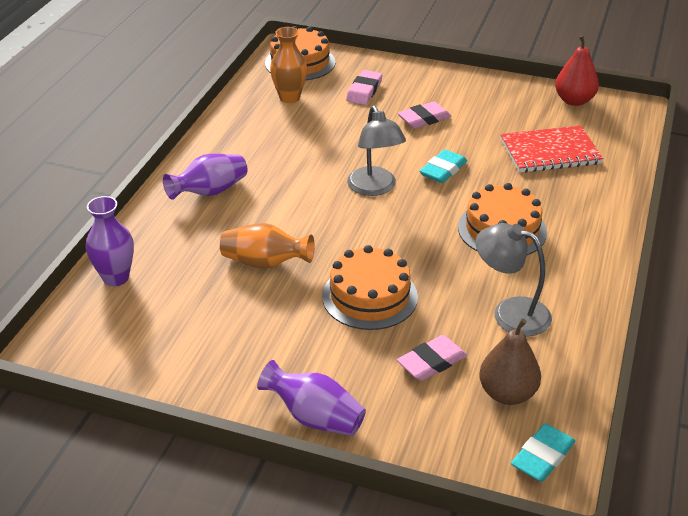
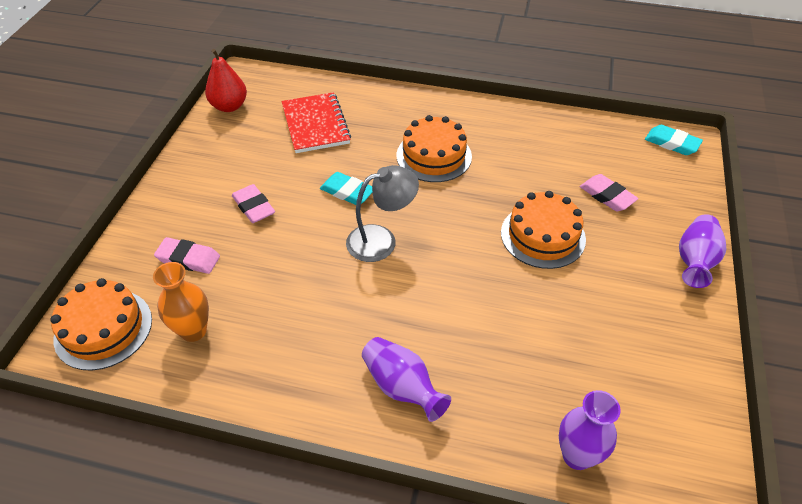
camera: 95 degrees left, 10 degrees up
orange vase [220,223,315,269] -> none
grey lamp [475,223,552,336] -> none
brown pear [479,318,541,405] -> none

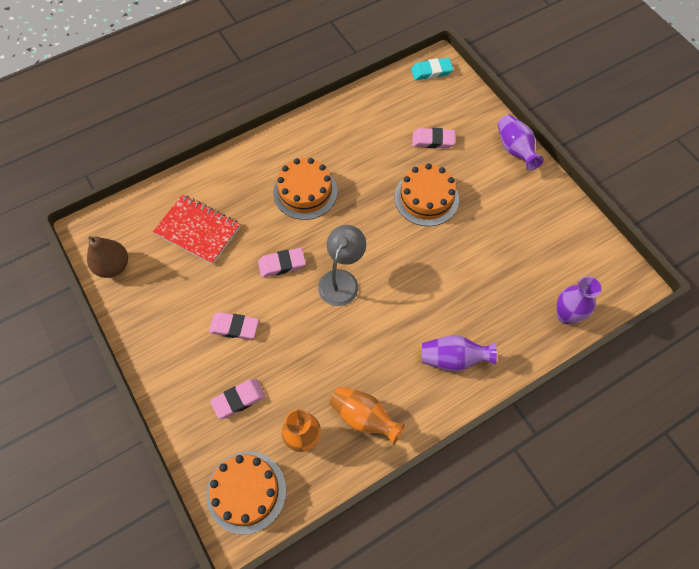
camera: 45 degrees left, 15 degrees up
red pear [205,49,247,112] -> brown pear [87,236,128,278]
turquoise eraser [320,172,373,205] -> pink eraser [258,248,306,278]
none -> orange vase [330,387,405,445]

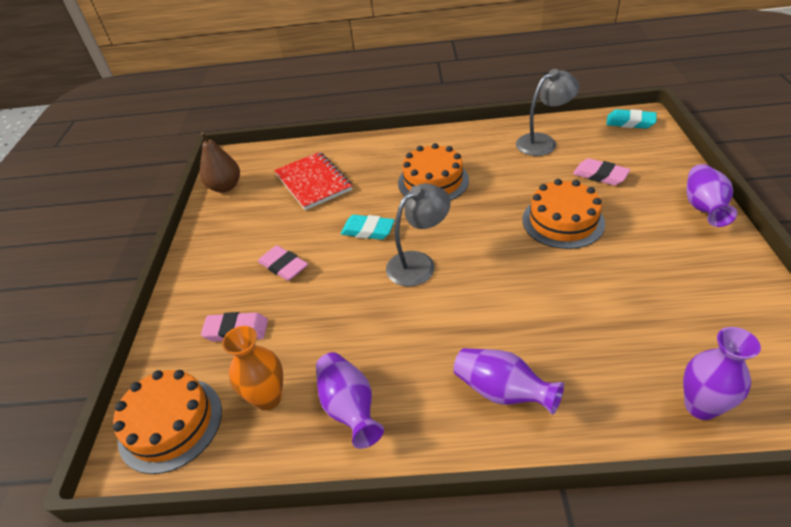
camera: 35 degrees right, 20 degrees down
pink eraser [258,248,306,278] -> turquoise eraser [341,215,395,240]
orange vase [330,387,405,445] -> purple vase [316,352,384,449]
none -> grey lamp [516,69,580,156]

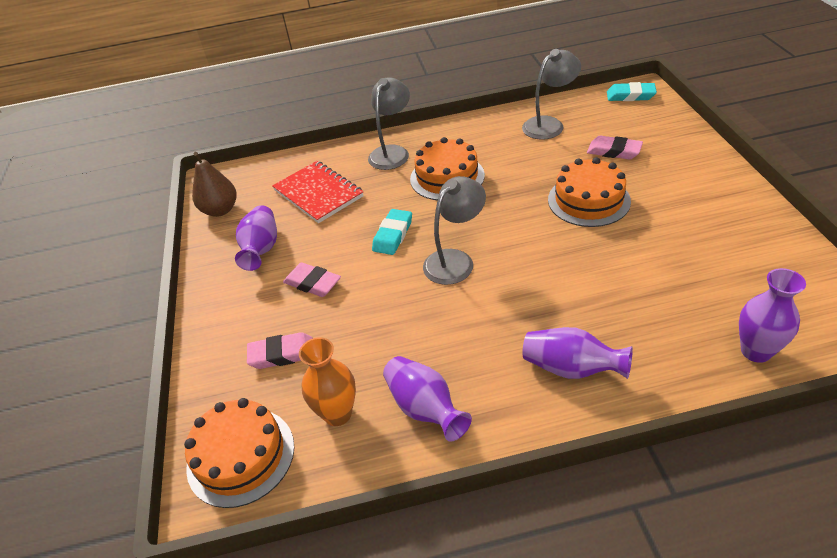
camera: 10 degrees left, 0 degrees up
turquoise eraser [341,215,395,240] -> turquoise eraser turned 75 degrees counterclockwise [372,209,412,255]
purple vase [686,164,737,227] -> purple vase moved to [235,205,277,271]
none -> grey lamp [368,77,410,170]

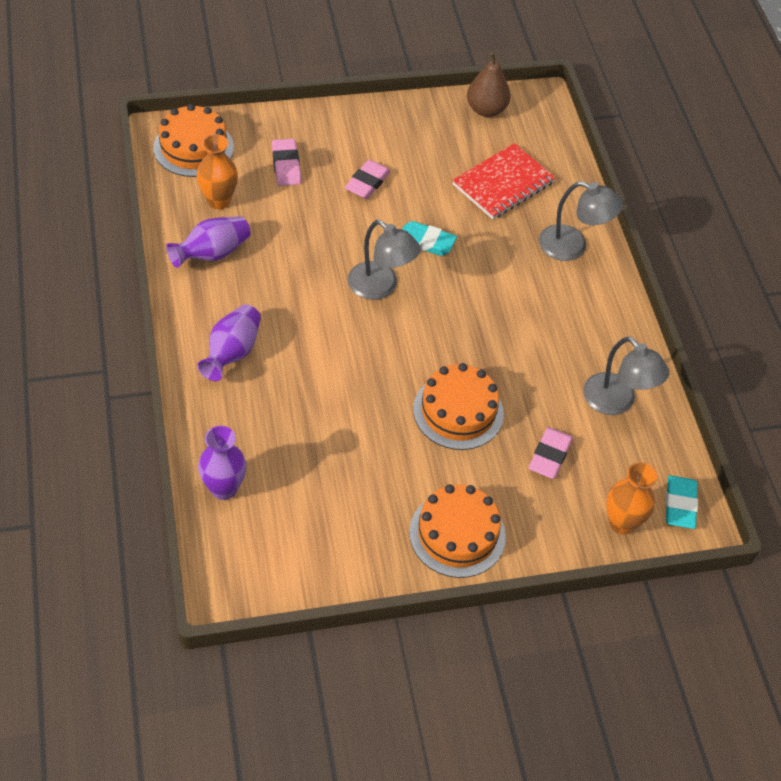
camera: 80 degrees right, 10 degrees up
purple vase [235,205,277,271] -> none
orange cake [410,137,485,200] -> orange cake moved to [409,484,506,578]
none -> orange vase [606,462,657,535]

